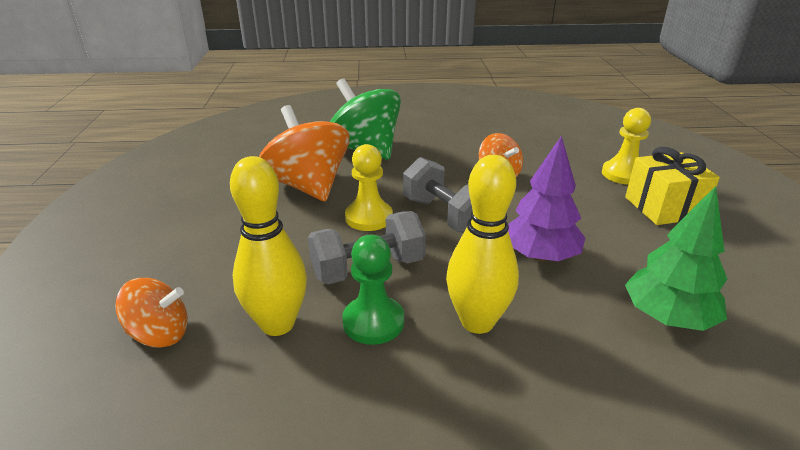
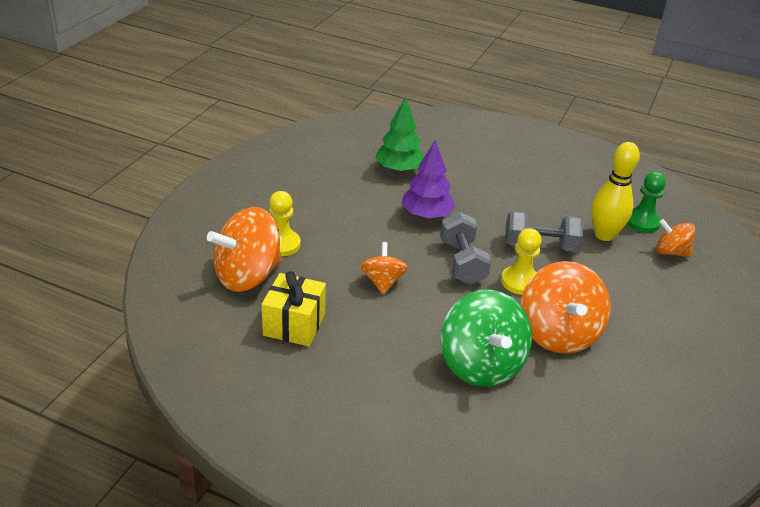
camera: 155 degrees left, 5 degrees up
green pawn [342,235,404,345] -> green pawn moved to [627,172,666,233]
yellow bowling pin [446,155,519,334] -> none
yellow gift [625,147,720,225] -> yellow gift moved to [261,271,326,346]
none -> orange spinning top [207,207,282,292]

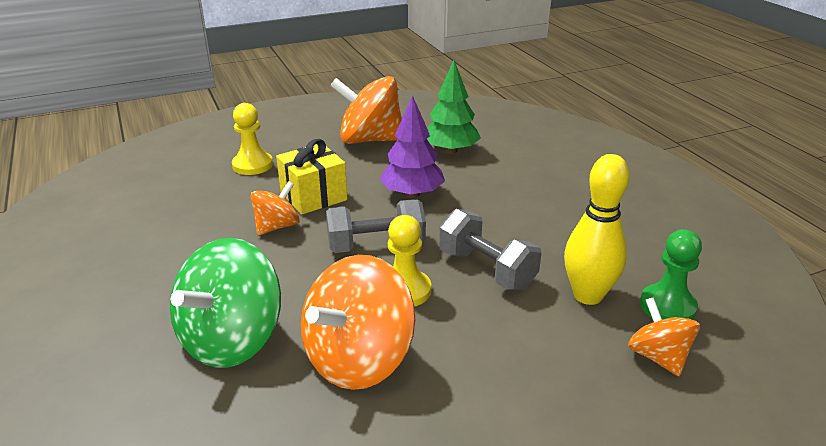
camera: 45 degrees right, 5 degrees down
orange spinning top [207,207,282,292] -> orange spinning top moved to [330,76,402,144]
yellow gift [261,271,326,346] -> yellow gift moved to [276,139,348,215]
grey dumbbell [440,212,491,285] -> grey dumbbell turned 45 degrees clockwise [326,199,426,253]

